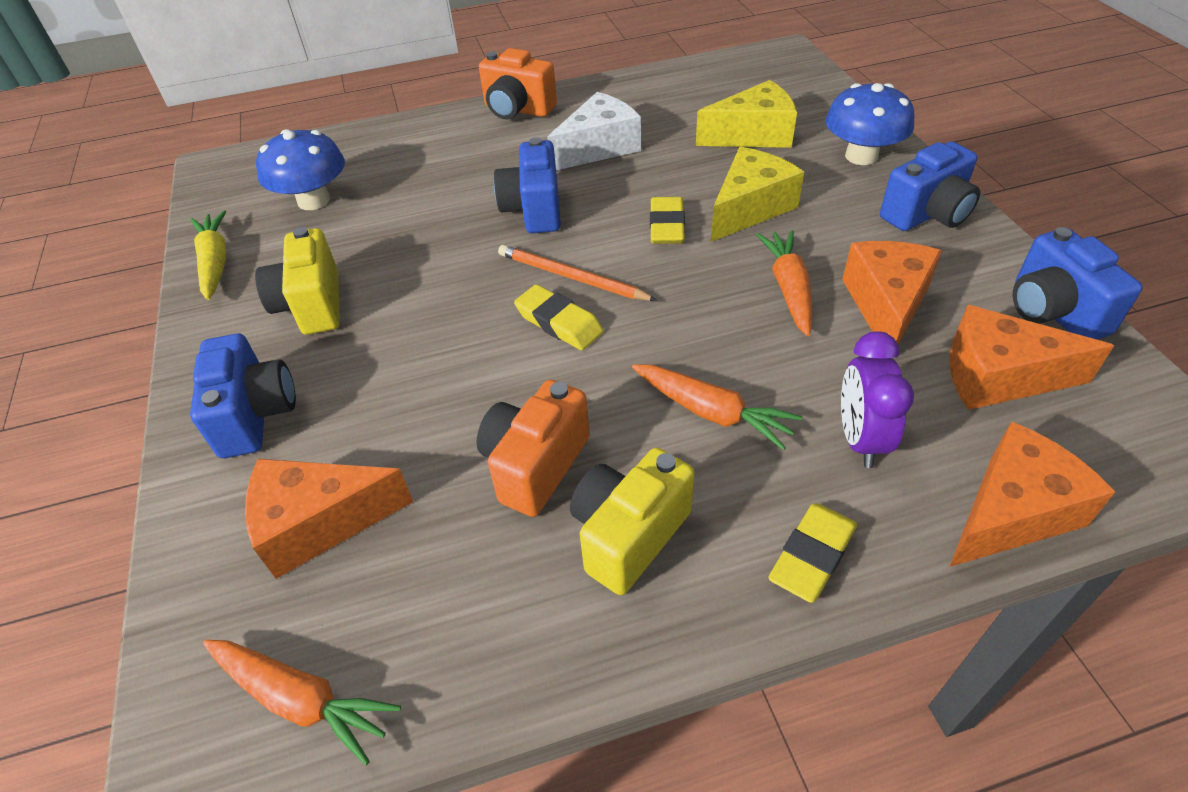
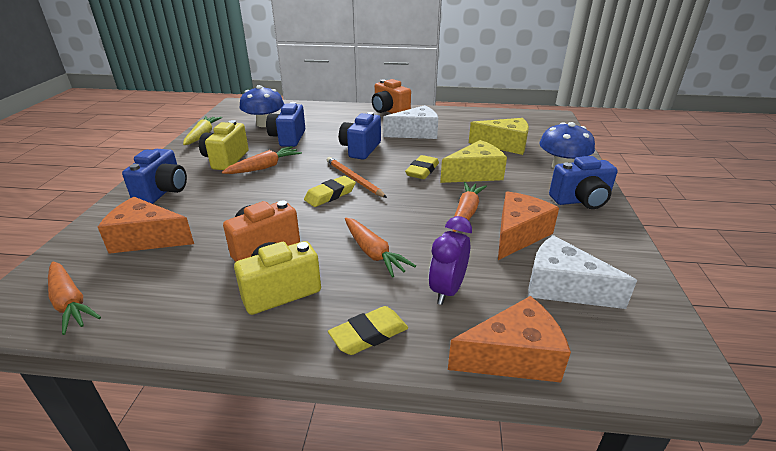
camera: 20 degrees right, 15 degrees down
yellow eraser [514,284,604,350] -> yellow eraser turned 75 degrees clockwise [304,176,356,207]
orange cheese [950,305,1114,410] -> white cheese [528,235,637,309]
blue camera [1013,227,1143,340] -> blue camera moved to [266,102,305,147]
none -> orange carrot [222,146,302,174]

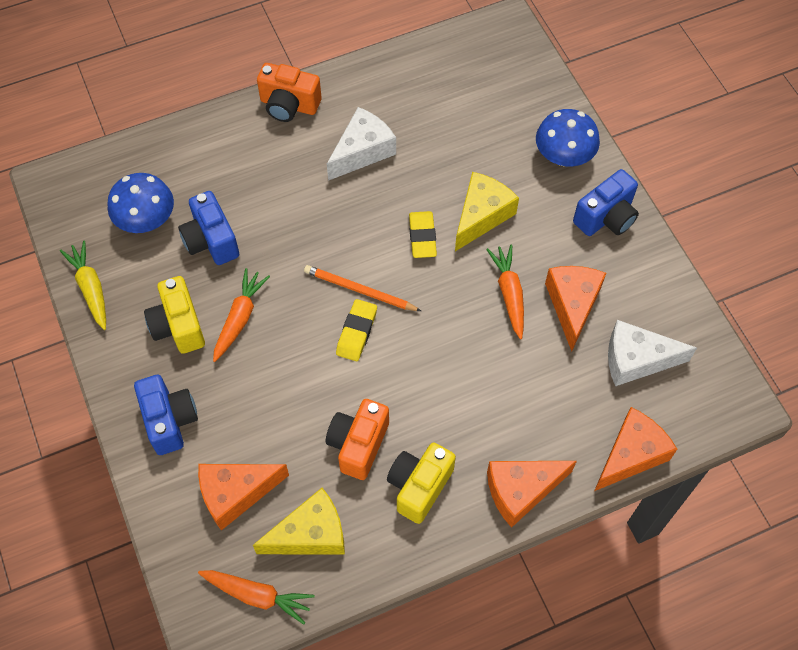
camera: 30 degrees left, 30 degrees up
yellow eraser [328,306,408,355] -> orange cheese [487,461,577,528]
blue camera [339,112,381,160] -> none
orange carrot [345,218,416,278] -> none
purple clock [429,216,472,305] -> none
yellow cheese [469,118,529,155] -> yellow cheese moved to [253,488,345,555]

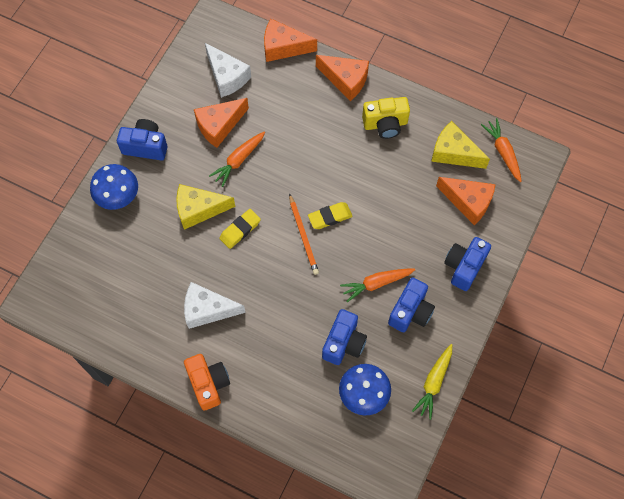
camera: 130 degrees left, 5 degrees up
yellow camera [144,276,205,354] -> blue camera [388,278,435,332]
orange camera [326,399,389,480] -> none

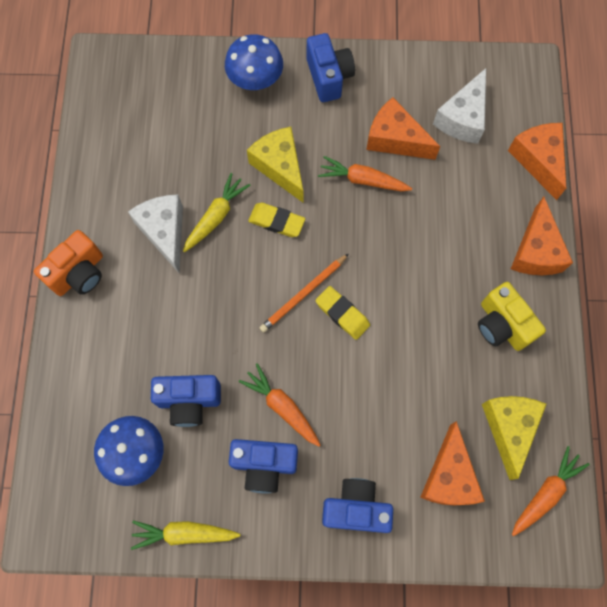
camera: 65 degrees right, 5 degrees up
none -> yellow carrot [183,173,251,252]

